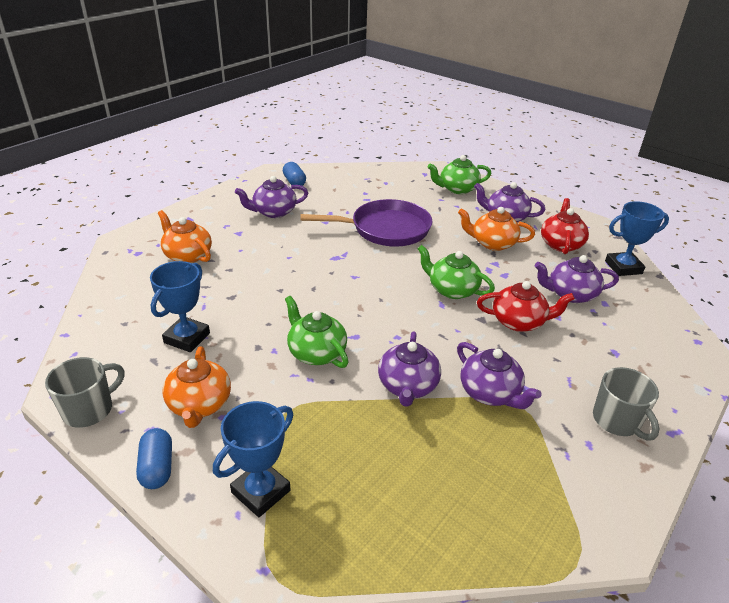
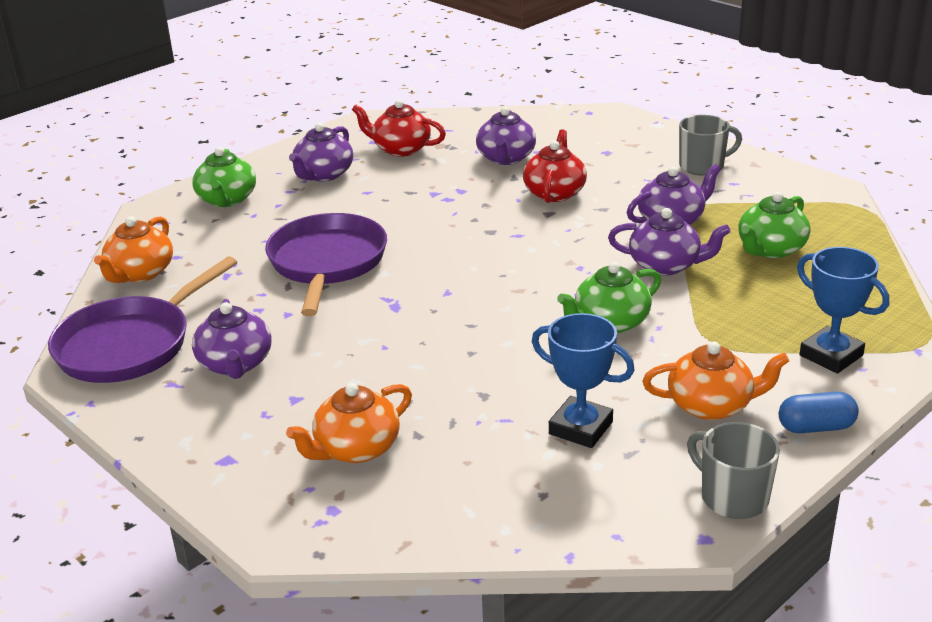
camera: 80 degrees left, 5 degrees down
blue capsule [283,162,306,186] -> purple pan [48,256,237,383]
green teapot [417,245,495,299] -> green teapot moved to [738,192,810,258]
orange teapot [458,207,535,251] -> orange teapot moved to [94,216,173,283]
blue trophy [605,201,669,276] -> none

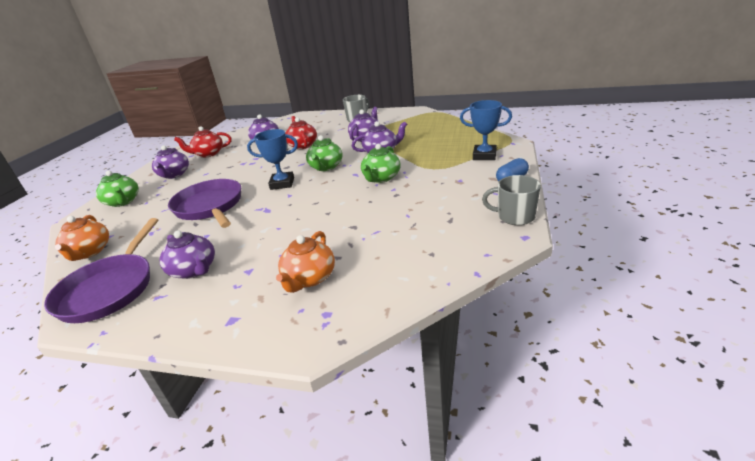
camera: 30 degrees left, 0 degrees up
blue trophy [532,313,635,448] -> blue trophy moved to [247,129,298,190]
orange teapot [642,341,789,420] -> none
green teapot [738,192,810,258] -> green teapot moved to [306,135,343,171]

